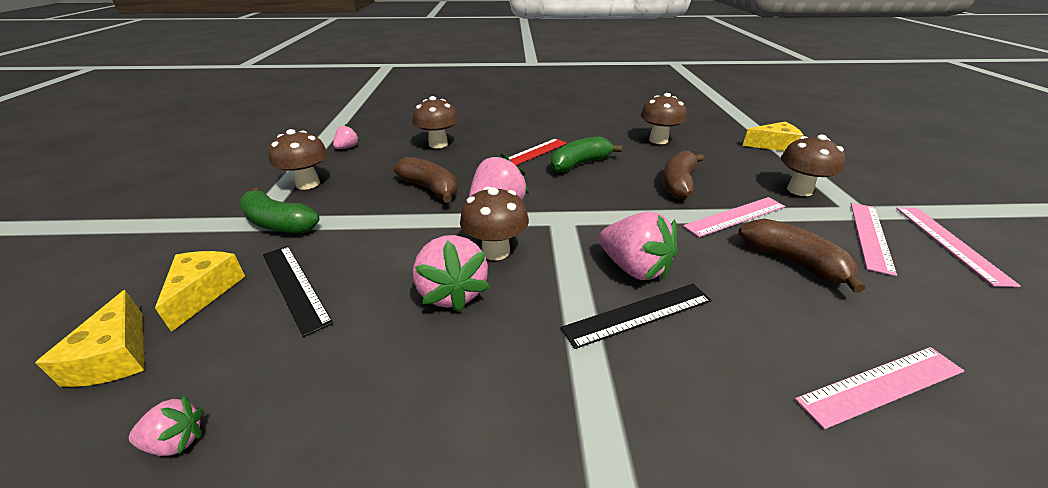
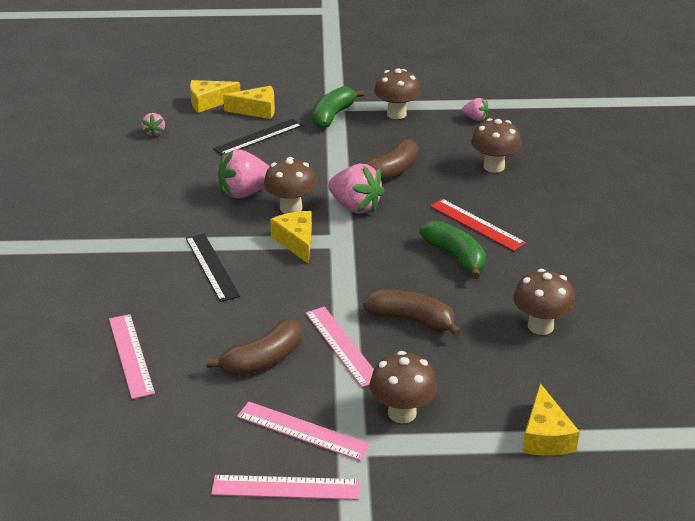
camera: 90 degrees right, 0 degrees up
pink strawberry [599,211,678,280] -> none
none -> yellow cheese [270,211,312,264]

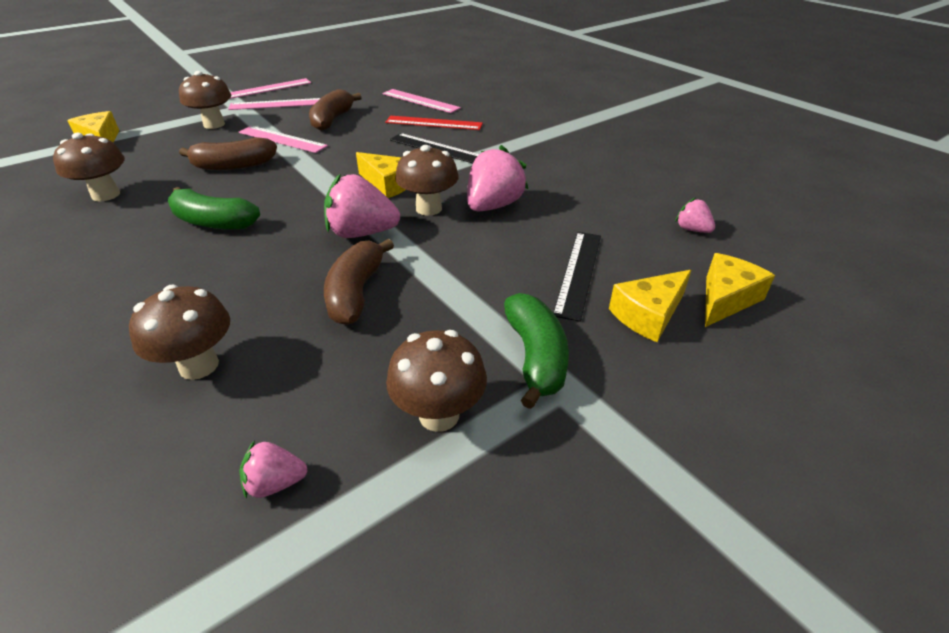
camera: 145 degrees right, 5 degrees up
red ruler [430,199,526,251] -> red ruler moved to [385,116,483,130]

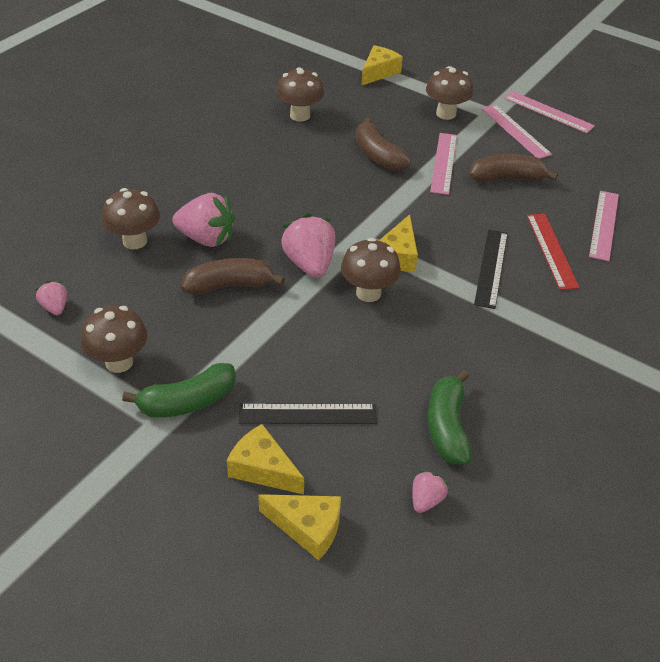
camera: 70 degrees right, 5 degrees up
green banana [168,187,260,230] -> green banana moved to [427,370,472,465]
pink strawberry [467,145,528,212] -> pink strawberry moved to [172,193,235,247]

